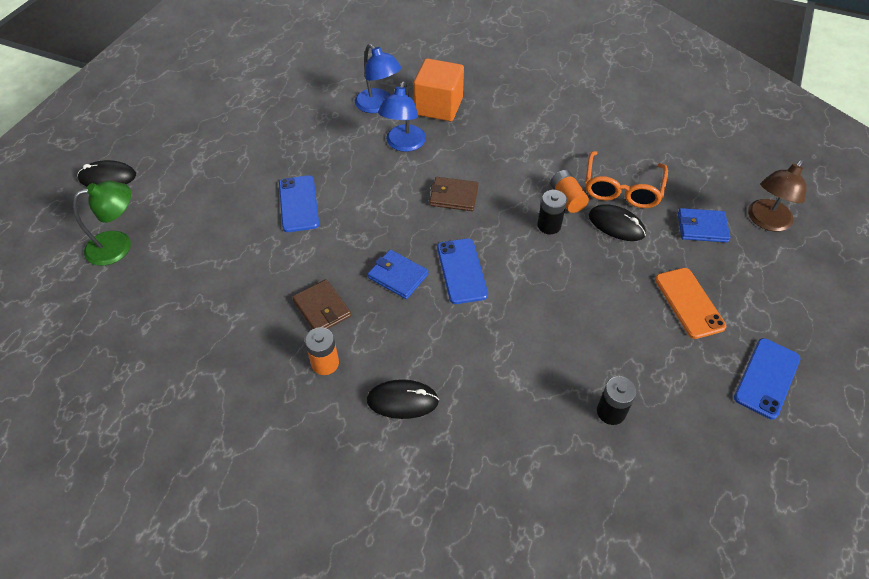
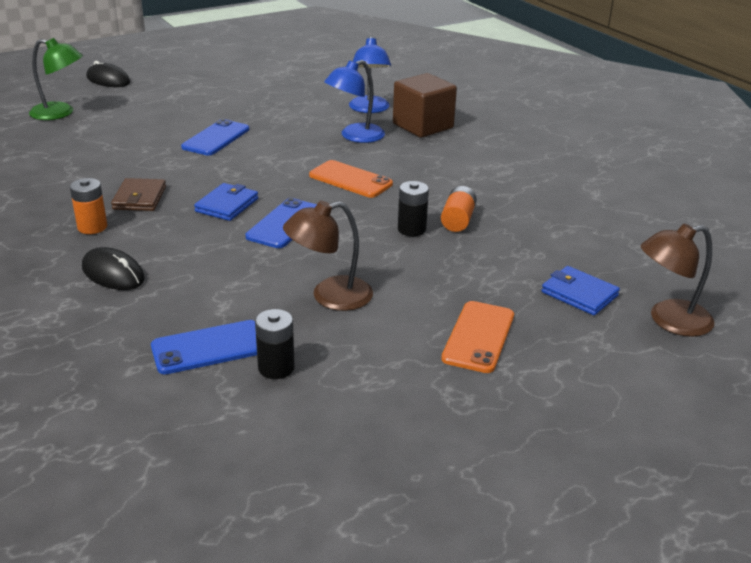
camera: 35 degrees right, 20 degrees down
blue wallet [368,250,429,299] -> blue wallet turned 45 degrees clockwise [194,183,258,221]
orange cube [413,58,464,121] -> brown cube [393,73,457,138]
brown wallet [429,177,478,211] -> orange phone [309,160,393,198]
orange glasses [585,151,668,208] -> none
black mouse [589,204,646,241] -> none
blue phone [734,338,800,420] -> blue phone moved to [151,320,257,374]
none -> brown lamp [283,201,373,311]

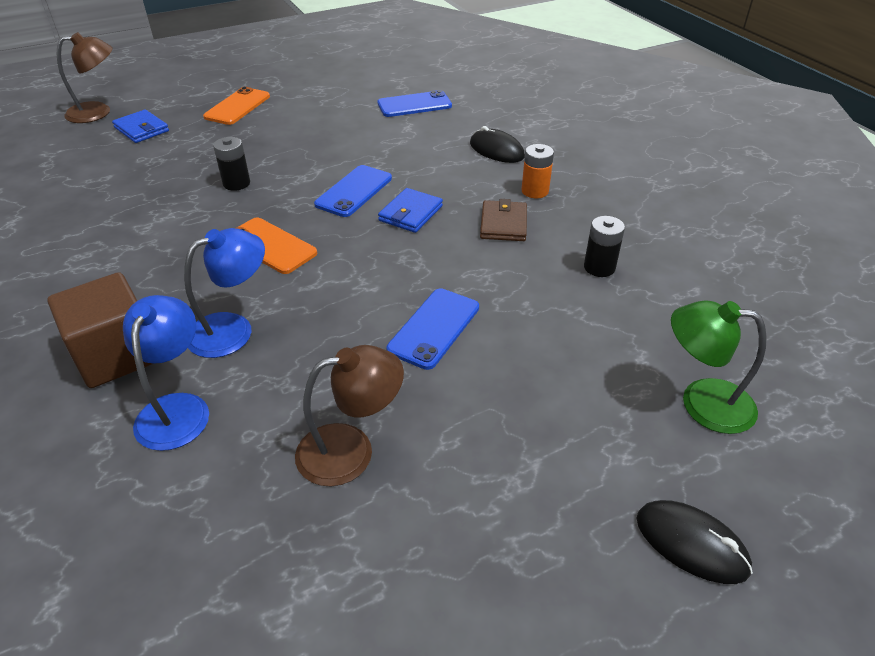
camera: 175 degrees left, 10 degrees up
black battery [255,309,295,379] -> black battery moved to [584,216,625,277]
brown lamp [283,201,373,311] -> brown lamp moved to [295,345,404,486]
orange battery [441,186,477,232] -> none

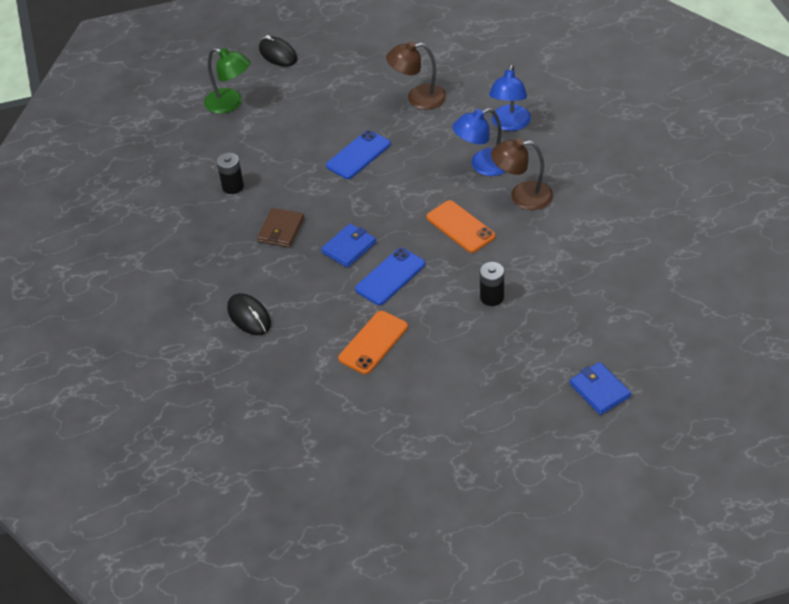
camera: 165 degrees left, 5 degrees up
brown cube [47,272,154,388] -> none
brown lamp [57,32,113,123] -> brown lamp moved to [491,138,553,210]
orange phone [203,87,270,125] -> orange phone moved to [338,311,408,374]
blue phone [378,90,452,117] -> none
orange battery [522,144,554,198] -> none

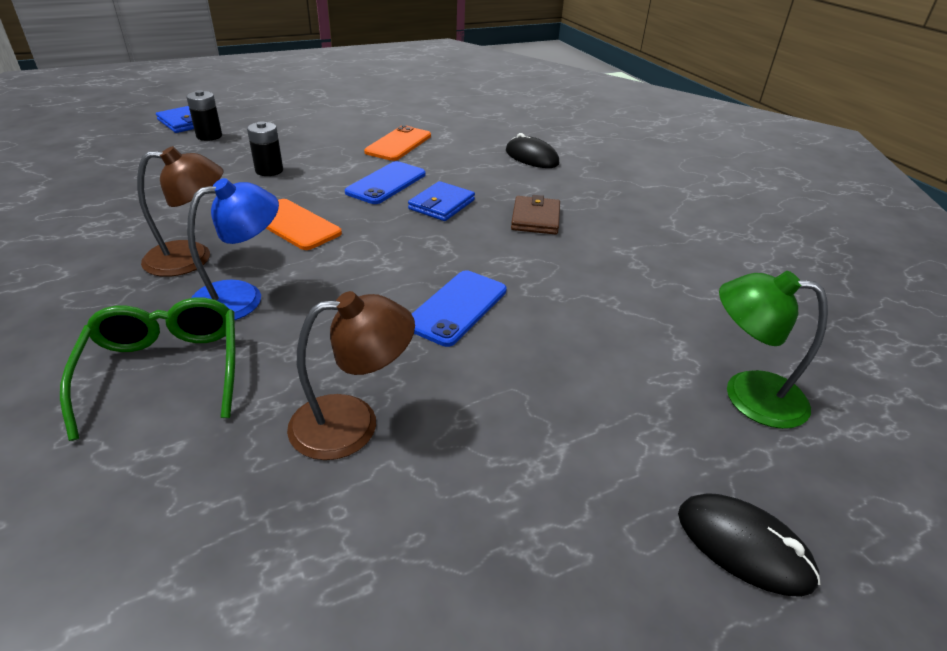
camera: 165 degrees right, 10 degrees down
black battery [217,153,244,194] -> black battery moved to [186,90,222,141]
blue lamp [489,64,531,131] -> green glasses [60,298,235,441]

